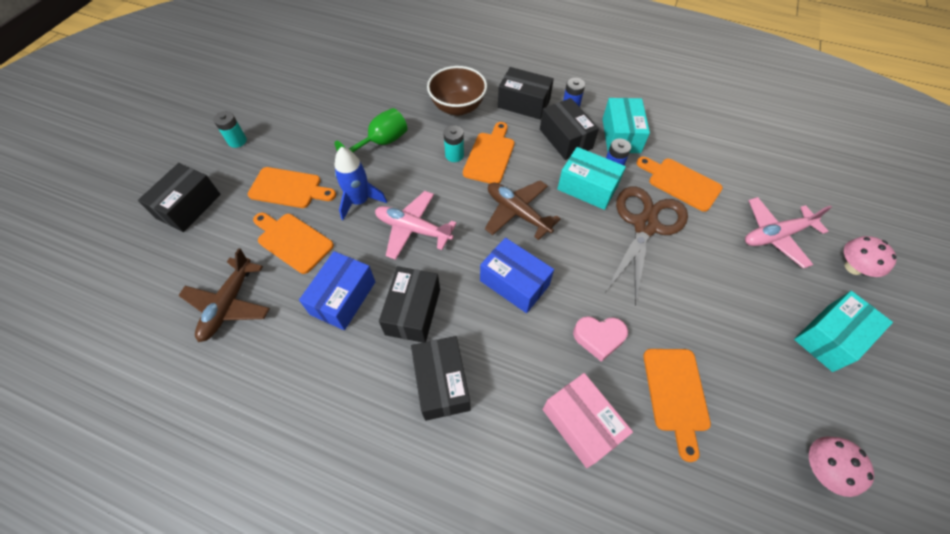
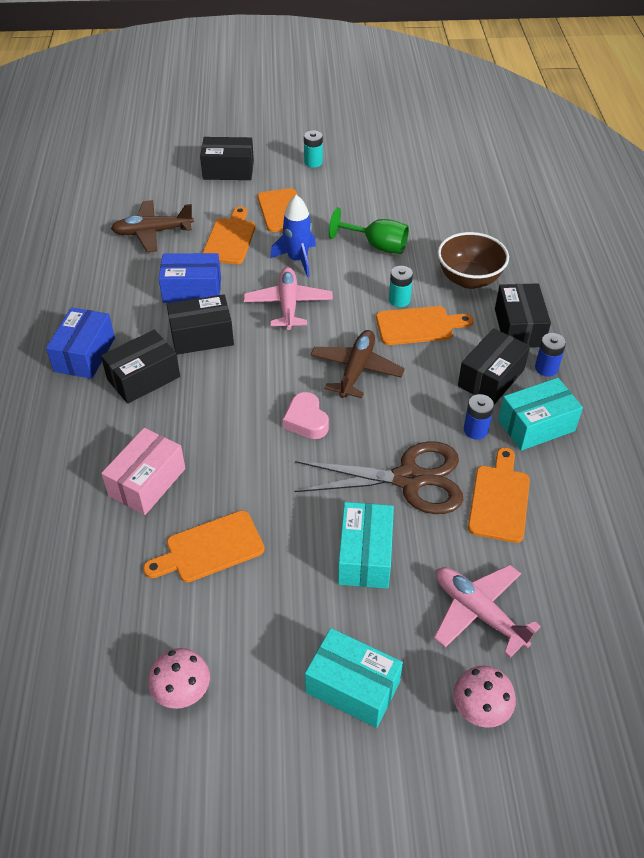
camera: 65 degrees right, 10 degrees down
blue box [480,238,554,313] -> blue box moved to [46,307,115,379]
turquoise box [557,147,626,210] -> turquoise box moved to [338,502,394,589]
pink heart [573,316,628,362] -> pink heart moved to [283,392,329,439]

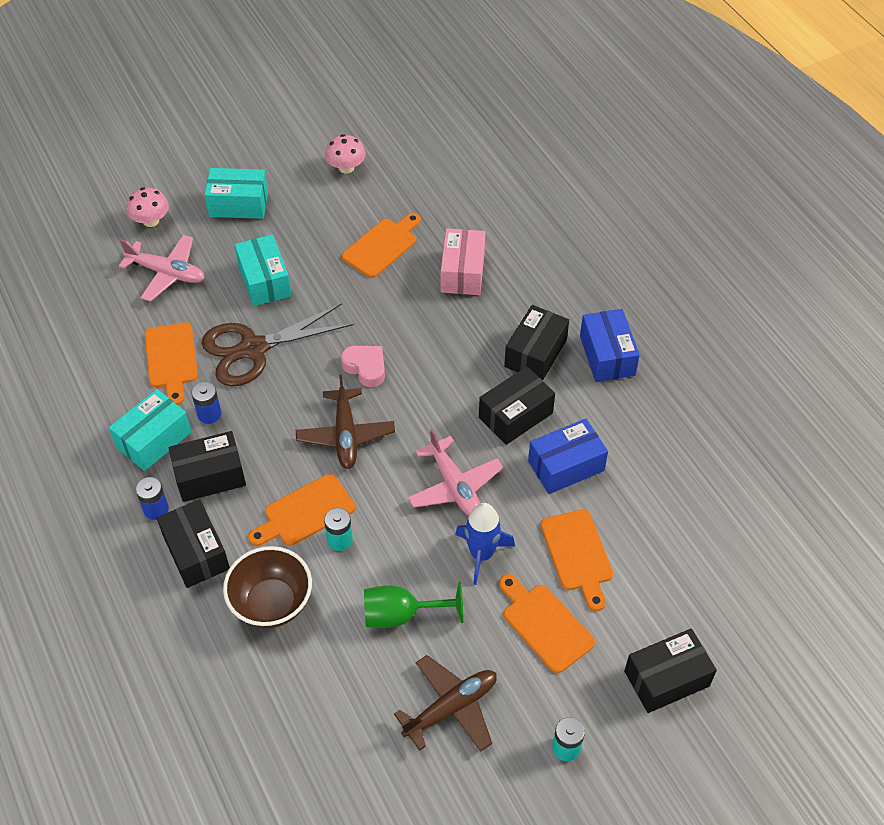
camera: 155 degrees right, 5 degrees up
brown plane [111,200,194,252] -> brown plane moved to [394,655,497,752]
black box [458,328,530,405] -> black box turned 60 degrees clockwise [169,431,246,502]

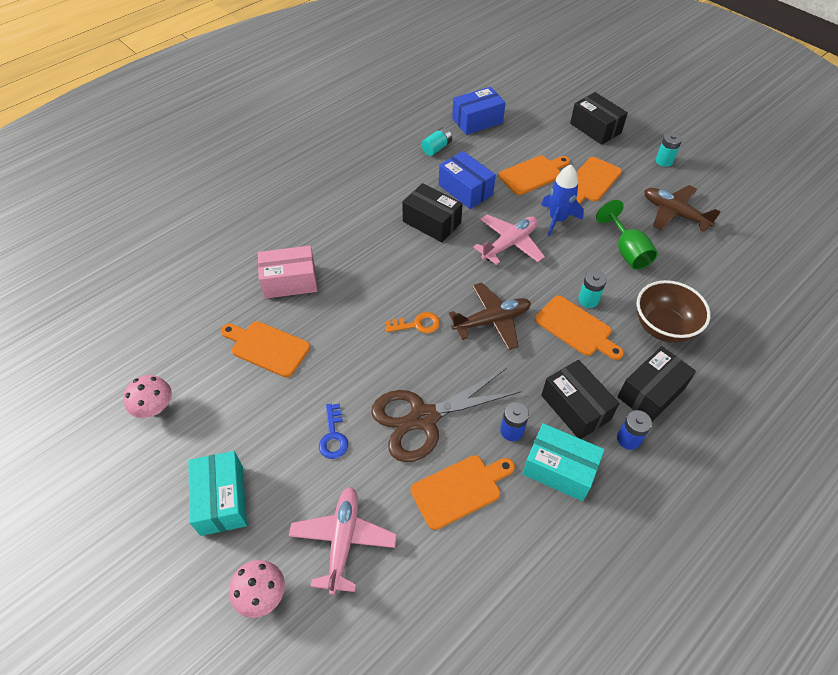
camera: 105 degrees left, 0 degrees up
brown scissors [201,303,354,386] -> brown scissors turned 105 degrees clockwise [371,368,522,462]
turquoise box [234,234,291,306] -> blue key [319,403,348,459]
pink heart [341,346,385,387] -> orange key [386,312,440,333]
black box [504,305,569,380] -> none
blue box [580,309,640,382] -> blue box moved to [452,87,506,135]
none -> turquoise battery [421,127,452,156]

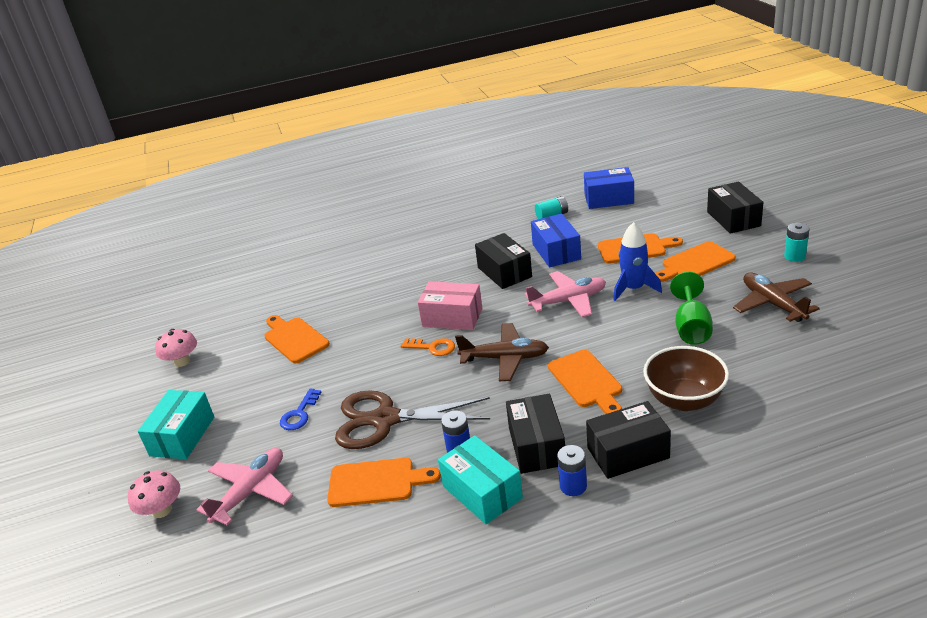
camera: 30 degrees right, 20 degrees down
pink box [258,246,317,299] -> pink box moved to [418,281,483,330]
turquoise battery [578,270,607,308] -> none

